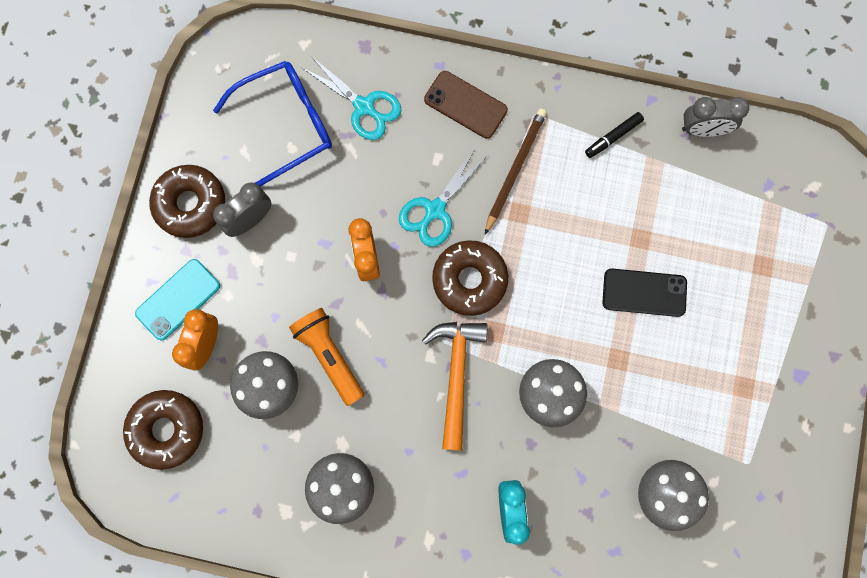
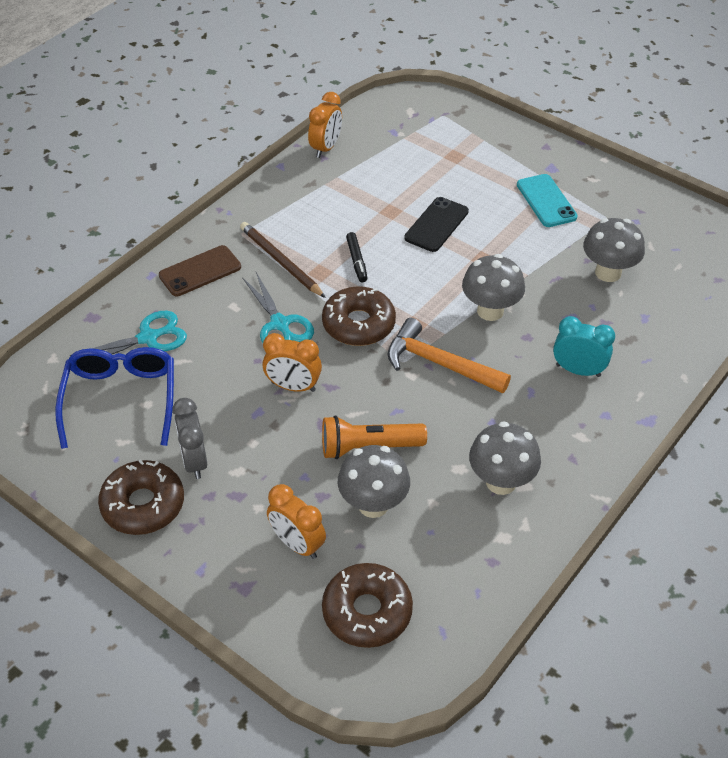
camera: 65 degrees left, 30 degrees down
turquoise phone [135,259,220,340] -> turquoise phone moved to [517,174,578,227]
black marker [585,112,644,158] -> black marker moved to [346,232,367,282]
grey clock [682,97,749,137] -> orange clock [308,92,342,158]

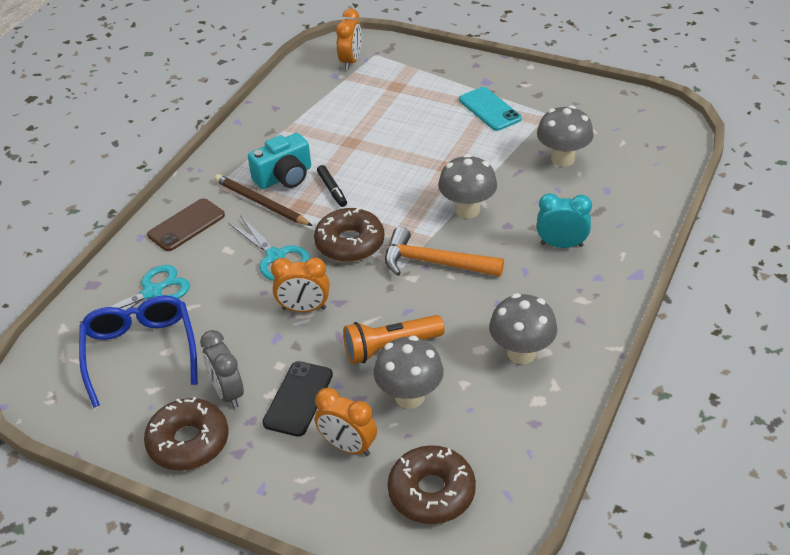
camera: 10 degrees left, 5 degrees down
orange clock [308,92,342,158] -> orange clock moved to [336,8,362,70]
black phone [404,197,469,252] -> black phone moved to [263,361,333,437]
none -> turquoise camera [248,133,311,189]

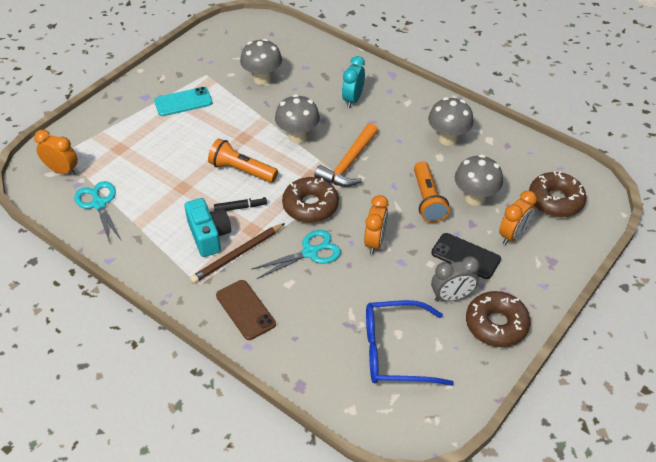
camera: 80 degrees left, 5 degrees up
turquoise scissors [80,265,190,323] -> turquoise scissors moved to [74,181,122,243]
none -> orange flashlight [208,139,278,183]

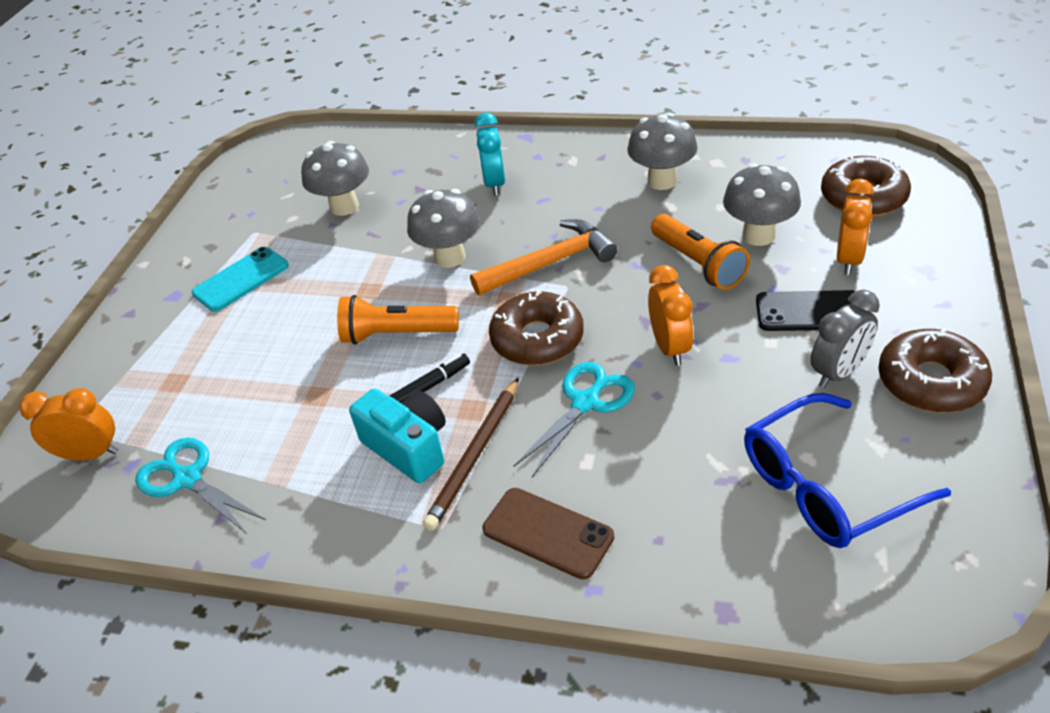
camera: 20 degrees left, 5 degrees down
orange hammer [314,123,378,187] -> orange hammer turned 120 degrees counterclockwise [470,219,617,295]

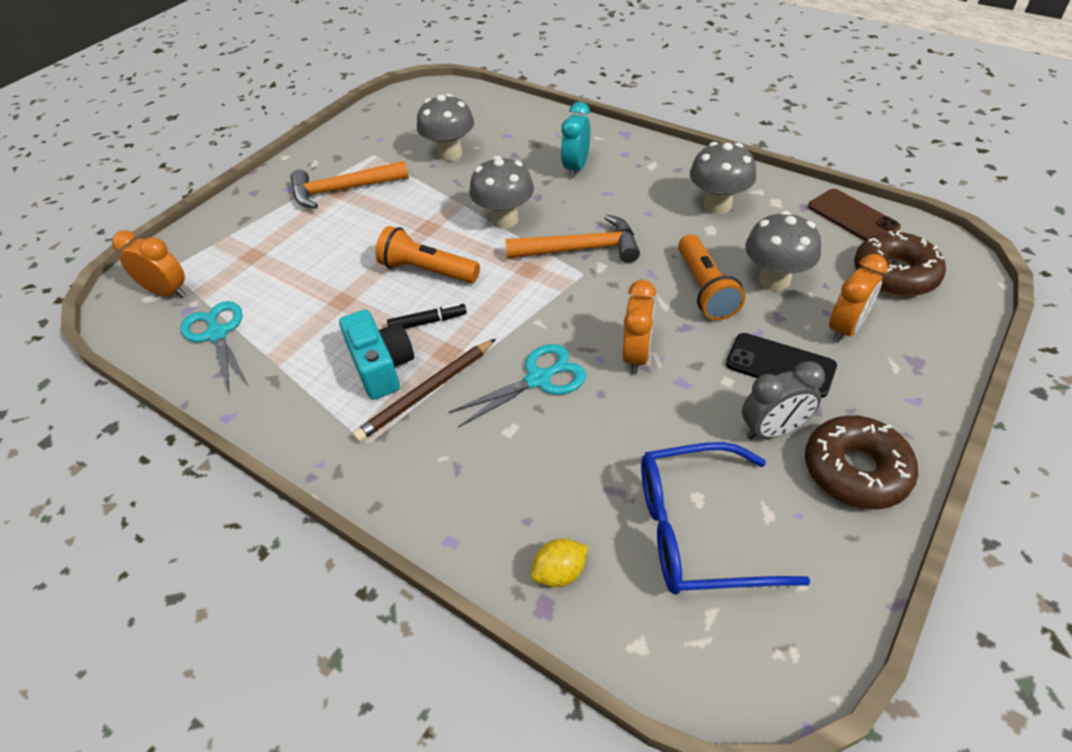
camera: 20 degrees right, 5 degrees up
turquoise phone [192,247,289,312] -> orange hammer [290,161,409,209]
brown phone [483,488,614,579] -> brown phone moved to [808,189,901,241]
brown donut [489,289,584,365] -> none
none -> yellow lemon [530,539,588,587]

